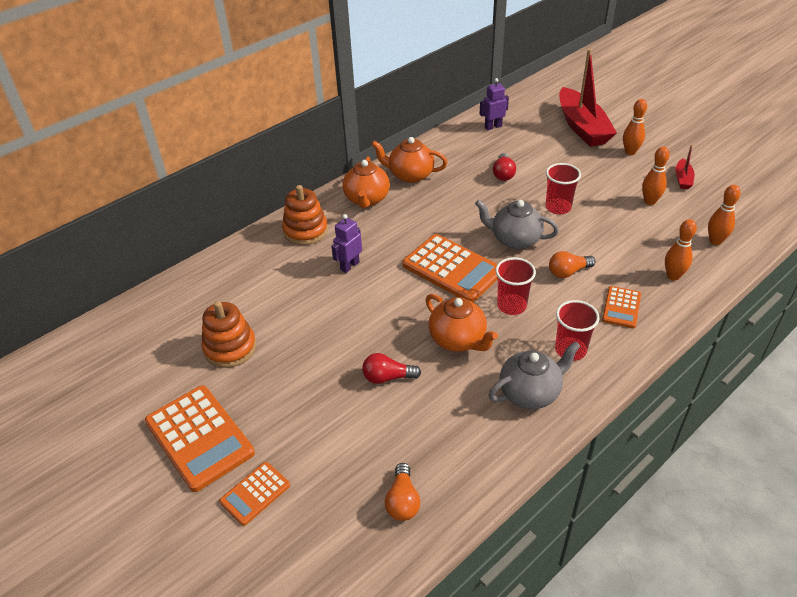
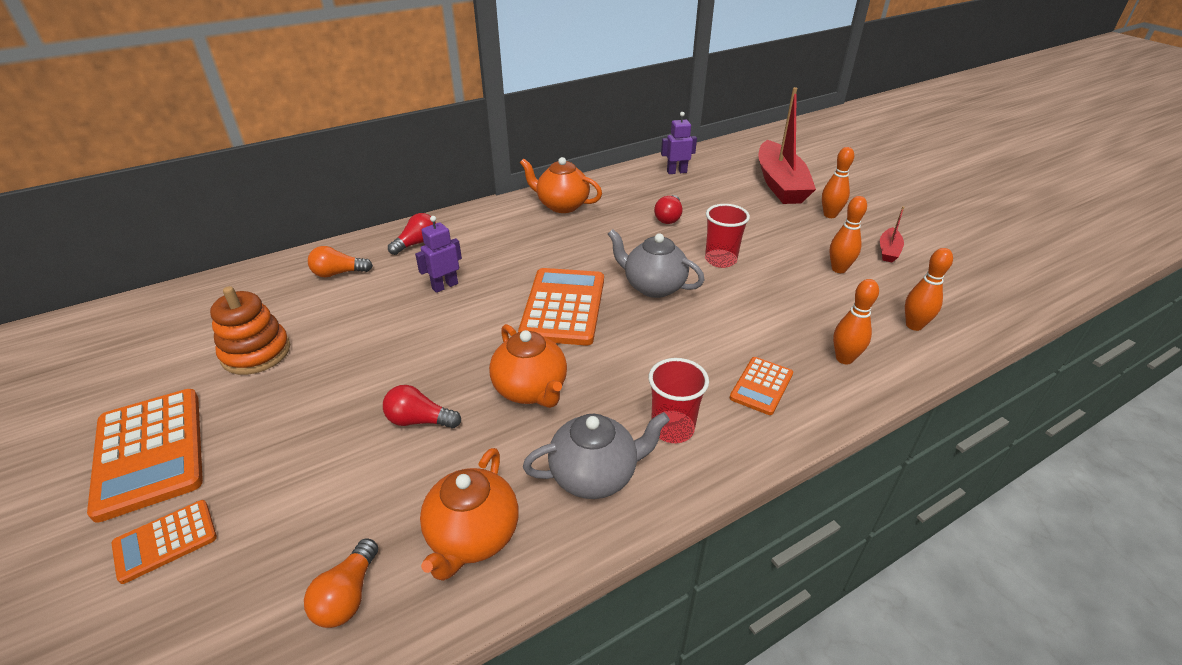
camera: 10 degrees right, 5 degrees down
orange stacking toy [282,185,328,245] -> red light bulb [388,213,436,255]
orange teapot [343,156,390,208] -> orange teapot moved to [420,448,519,581]
orange calculator [402,234,498,302] -> orange calculator turned 135 degrees counterclockwise [518,268,604,346]
red cup [495,257,536,315] -> none
orange light bulb [549,251,595,278] -> orange light bulb moved to [308,246,373,277]

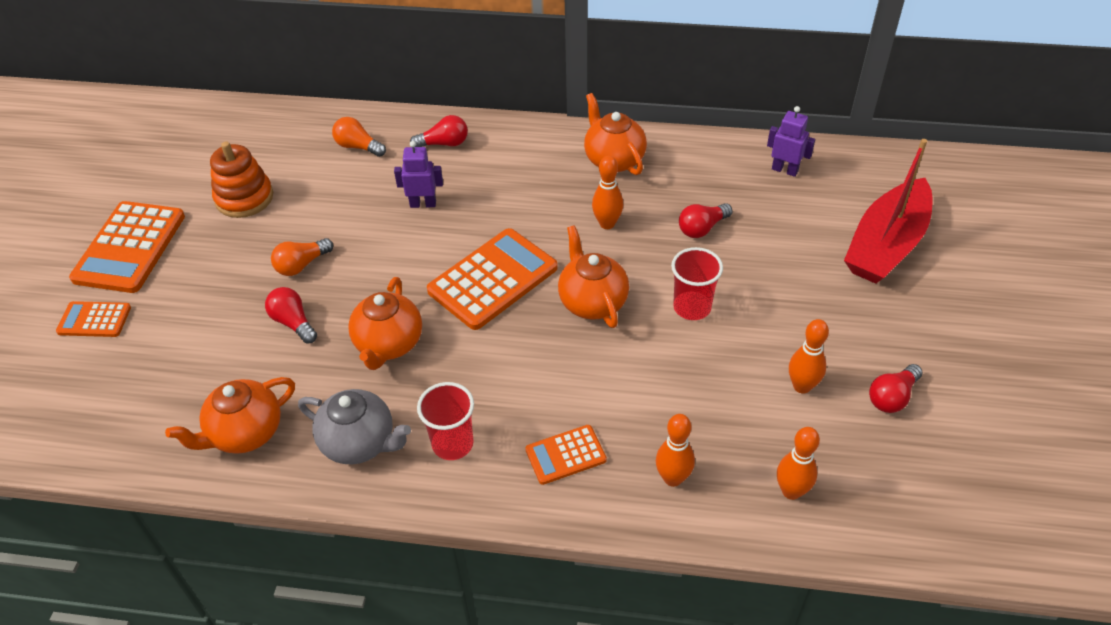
camera: 40 degrees right, 10 degrees up
orange light bulb [304,538,378,628] -> orange light bulb moved to [271,238,333,276]
grey teapot [608,229,705,298] -> orange teapot [558,225,629,328]
orange bowling pin [822,147,854,218] -> orange bowling pin moved to [592,156,623,229]
red boat [880,206,904,262] -> red light bulb [869,364,923,413]

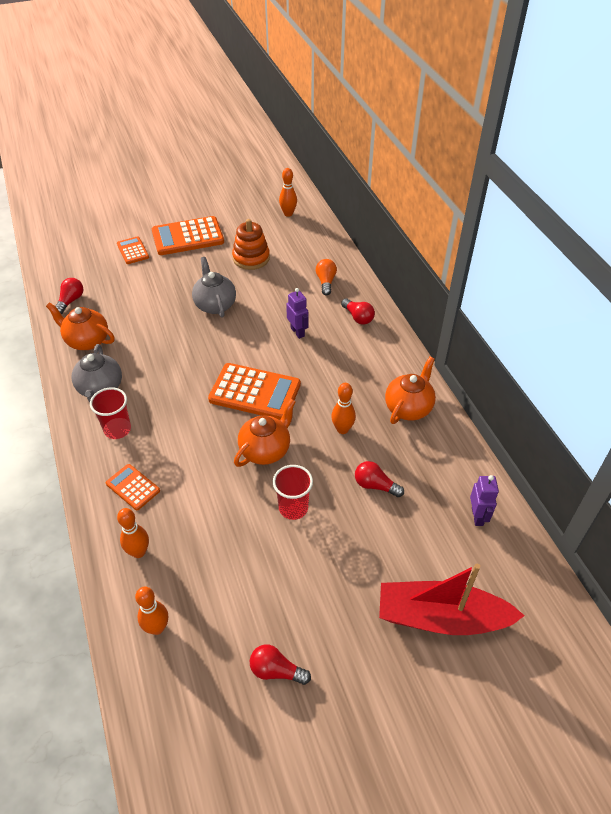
camera: 60 degrees right, 0 degrees up
red light bulb [265,287,317,344] -> red light bulb moved to [55,278,83,314]
orange light bulb [271,238,333,276] -> grey teapot [192,257,236,318]
orange teapot [348,277,422,370] -> none
orange bowling pin [789,319,829,394] -> orange bowling pin moved to [279,168,297,217]

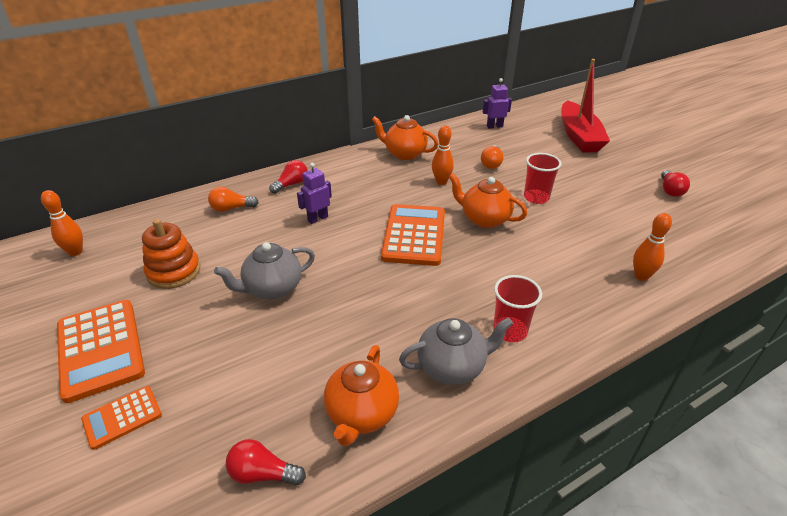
camera: 100 degrees left, 10 degrees down
orange calculator [106,464,160,510] -> none
orange bowling pin [135,587,168,635] -> none
red light bulb [355,461,404,497] -> orange light bulb [481,146,504,169]

